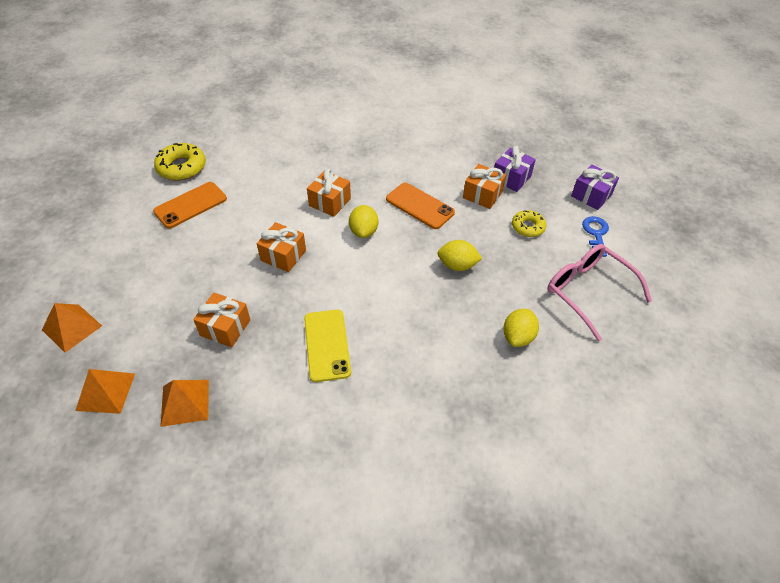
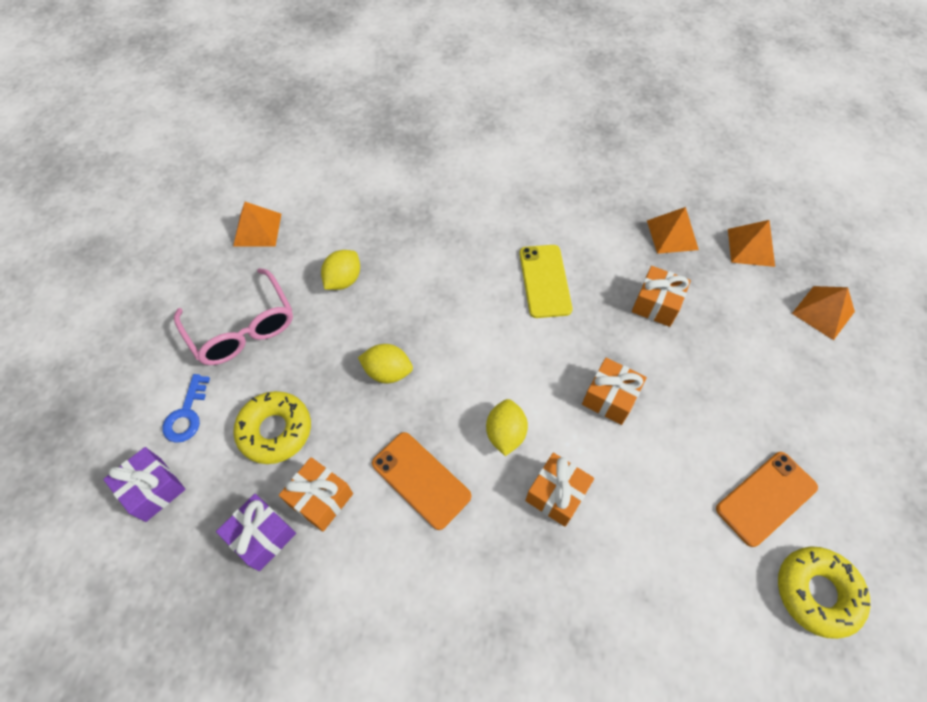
camera: 175 degrees left, 10 degrees up
yellow donut [512,210,546,237] -> yellow donut [233,391,311,464], size x1.57
none -> orange pyramid [233,202,281,247]

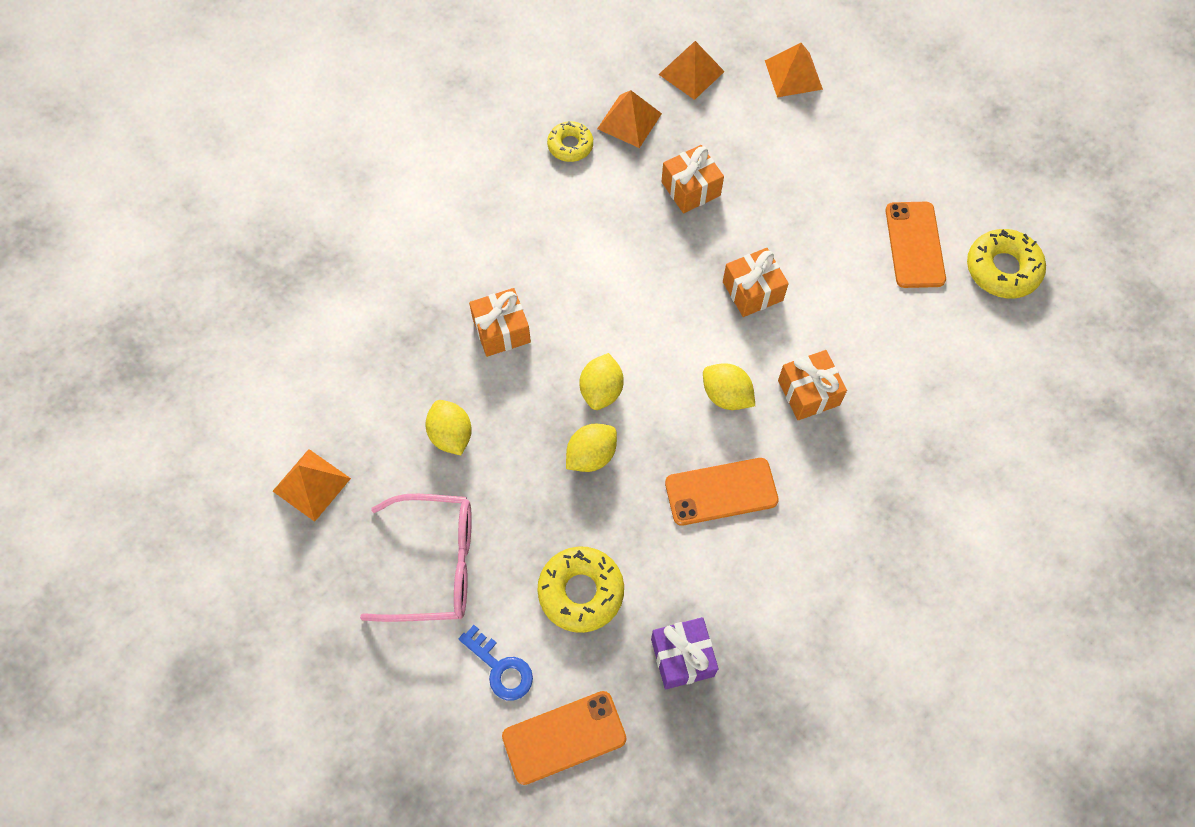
camera: 55 degrees left, 5 degrees up
purple gift [103,447,186,522] -> orange phone [502,691,627,785]
orange gift [279,457,353,532] -> orange gift moved to [469,288,531,357]
yellow phone [519,245,573,318] -> none
none -> yellow donut [547,121,593,162]
none -> yellow lemon [580,353,624,410]

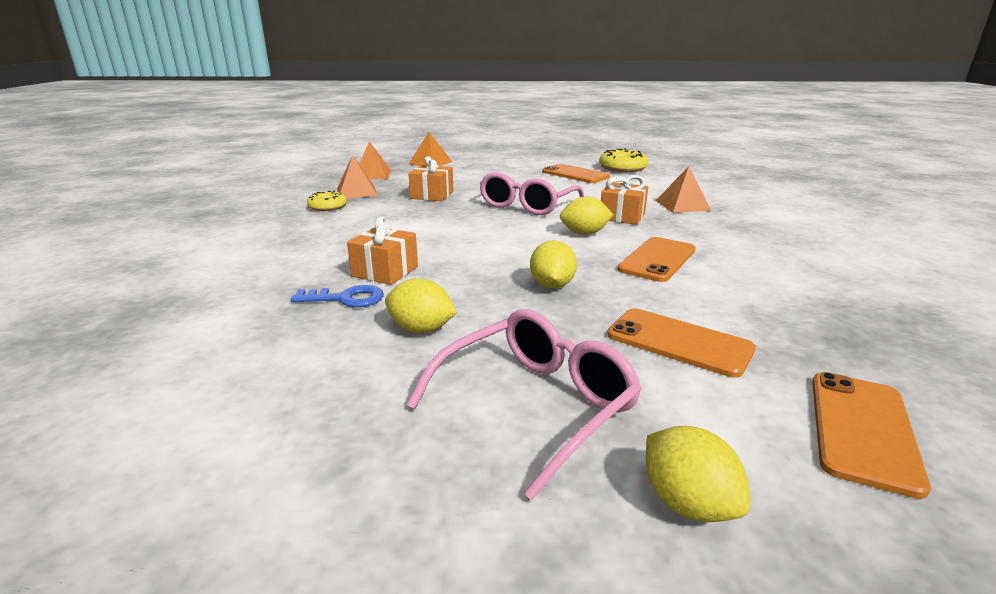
camera: 45 degrees left, 40 degrees down
orange pyramid [273,449,351,522] -> orange pyramid moved to [656,166,711,213]
blue key [459,625,533,700] -> blue key moved to [291,285,384,307]
yellow donut [537,546,624,633] -> orange phone [607,308,756,378]
yellow lemon [580,353,624,410] -> yellow lemon moved to [646,426,750,522]
purple gift [651,617,719,689] -> none
orange gift [723,248,789,317] -> pink glasses [480,172,584,215]

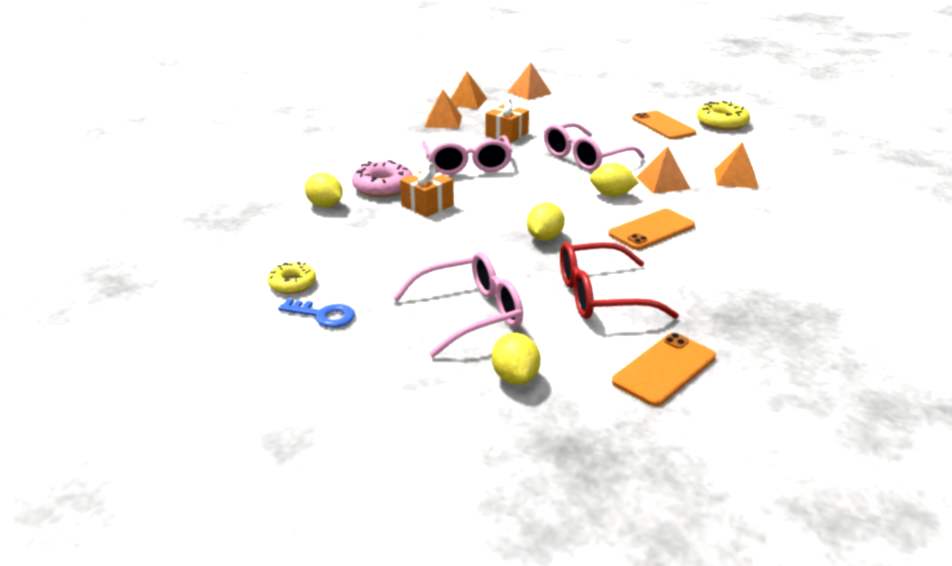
camera: 20 degrees right, 5 degrees up
blue key [291,285,384,307] -> blue key moved to [278,299,355,328]
yellow donut [307,191,347,211] -> yellow donut moved to [267,261,316,294]
yellow lemon [385,278,457,333] -> yellow lemon moved to [304,172,343,208]
orange gift [601,175,648,225] -> orange pyramid [636,146,691,194]
orange phone [607,308,756,378] -> red glasses [560,242,679,319]
none -> pink donut [352,160,412,197]
none -> pink glasses [421,135,512,175]

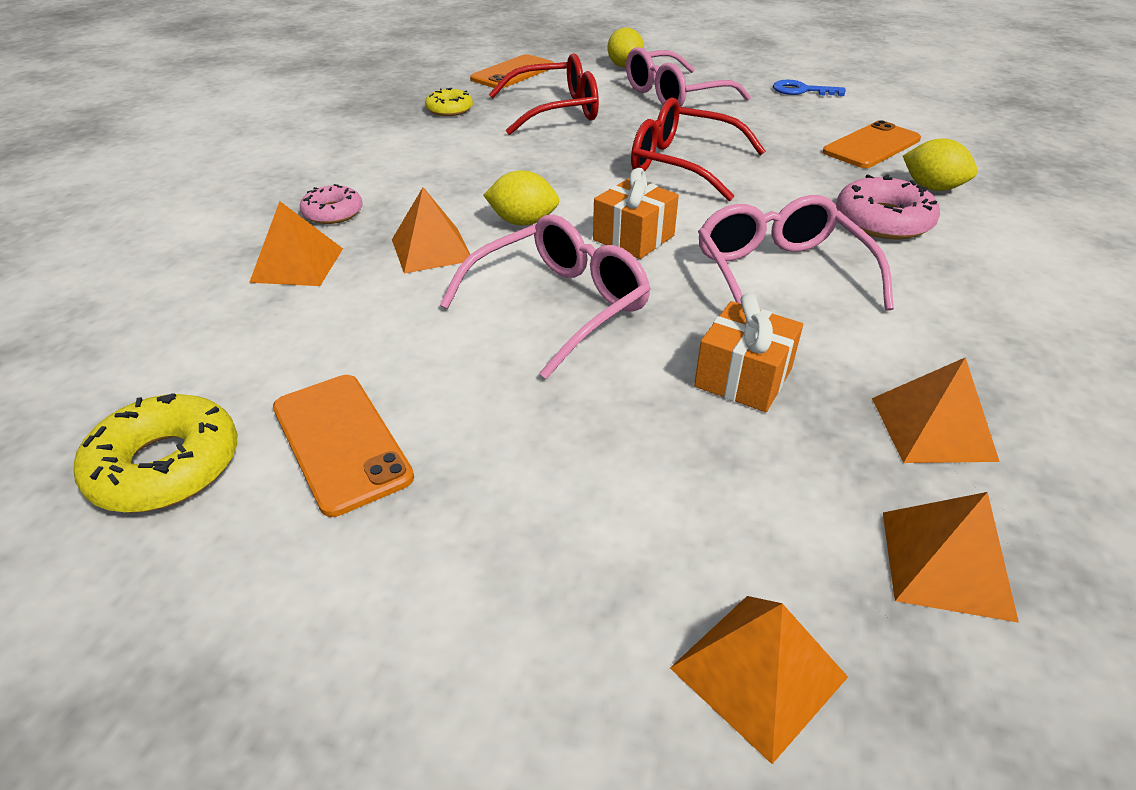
camera: 175 degrees right, 10 degrees up
yellow donut [267,261,316,294] -> yellow donut moved to [425,88,473,116]
orange gift [400,162,454,217] -> orange gift moved to [593,168,679,259]
yellow lemon [527,202,565,241] -> none
orange phone [608,209,695,250] -> orange phone moved to [823,120,921,168]
none -> pink donut [300,184,363,224]
none -> red glasses [631,97,765,201]

